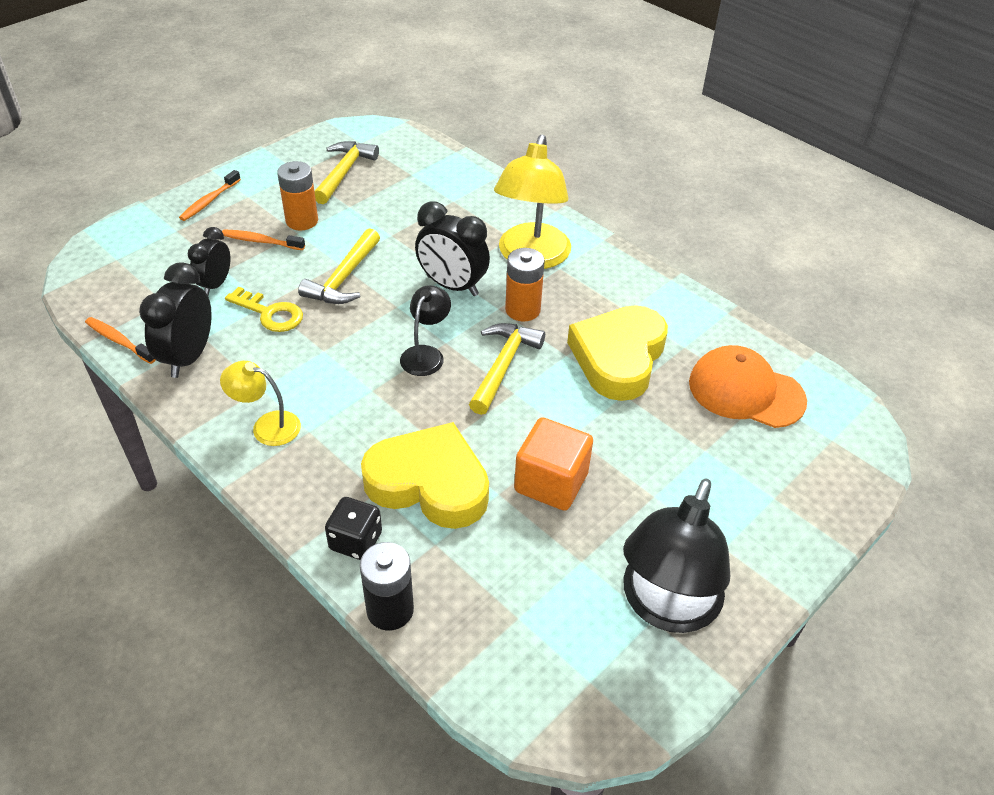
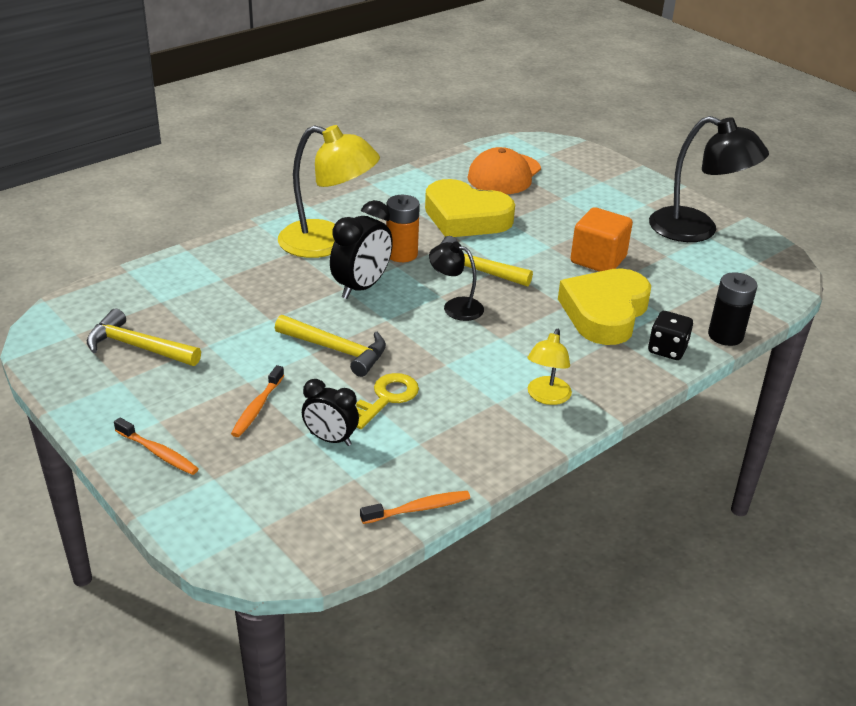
camera: 85 degrees left, 10 degrees down
orange toothbrush [85,317,156,364] -> orange toothbrush turned 150 degrees counterclockwise [360,491,470,524]
black clock [139,263,212,378] -> none
orange battery [277,161,318,231] -> none

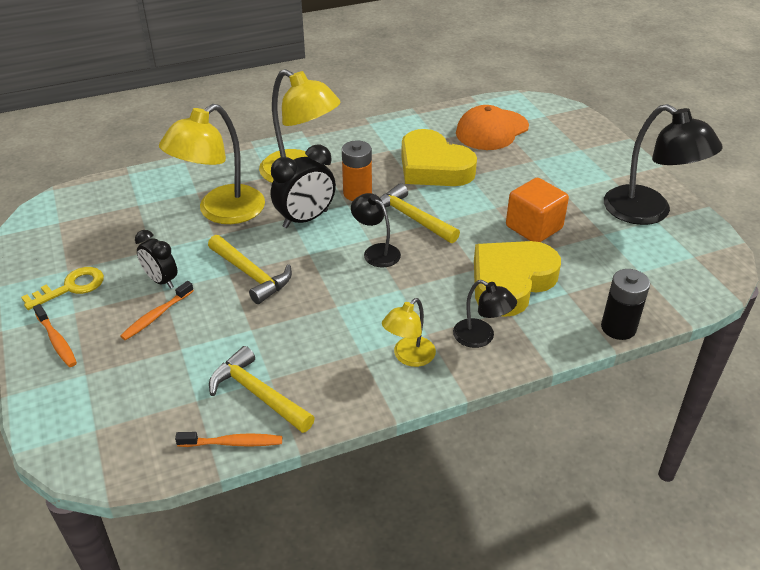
camera: 20 degrees right, 5 degrees up
yellow hammer [87,309,201,366] -> yellow hammer moved to [209,346,315,433]
black clock [302,379,359,446] -> black clock moved to [135,230,177,289]
yellow key [356,373,419,429] -> yellow key moved to [21,267,104,310]
black dice [648,311,693,360] -> none
none -> yellow lamp [159,104,265,224]
none -> black lamp [453,280,517,348]

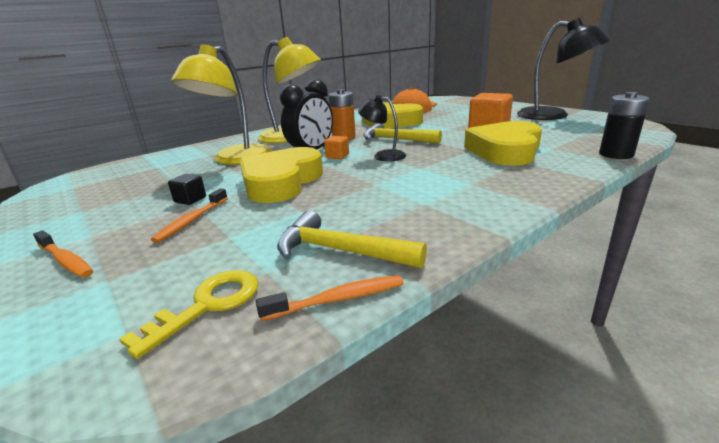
camera: 15 degrees left, 15 degrees down
yellow key [21,267,104,310] -> yellow key moved to [119,270,259,359]
black clock [135,230,177,289] -> black cube [168,174,206,205]
yellow hammer [208,235,292,304] -> yellow heart [240,147,323,203]
yellow lamp [382,298,436,367] -> none
black lamp [453,280,517,348] -> none
none -> orange cube [324,136,349,159]

